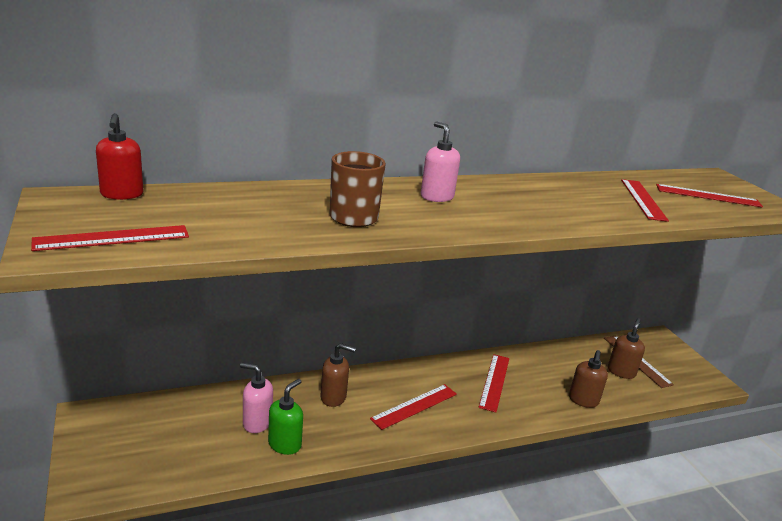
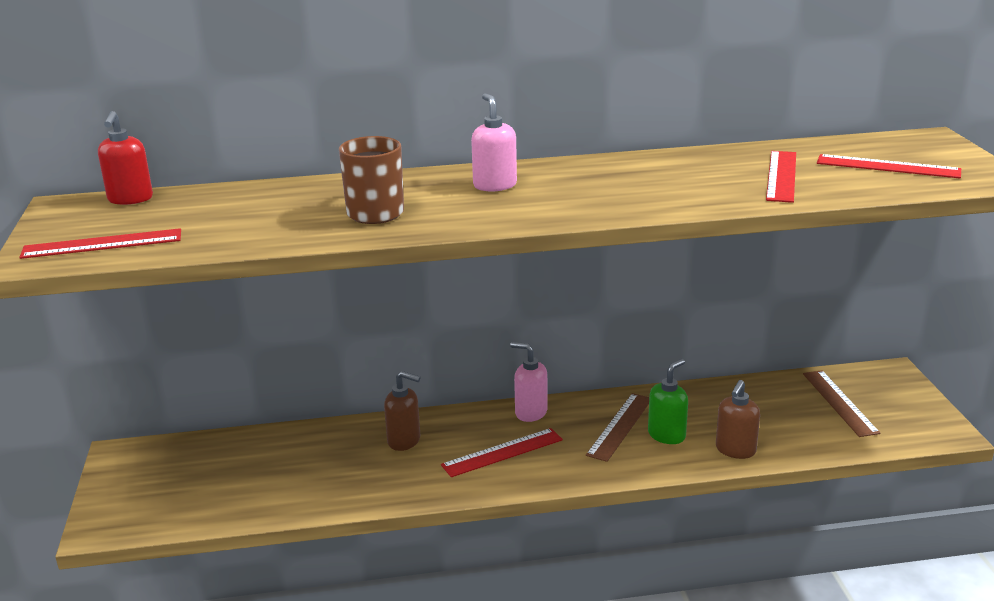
camera: 15 degrees right, 0 degrees up
pink soap dispenser [240,363,273,433] -> pink soap dispenser moved to [510,342,548,422]
green soap dispenser [268,379,303,455] -> green soap dispenser moved to [648,359,688,444]
red ruler [479,354,509,412] -> brown ruler [586,393,649,462]
brown soap dispenser [608,318,645,379] -> none

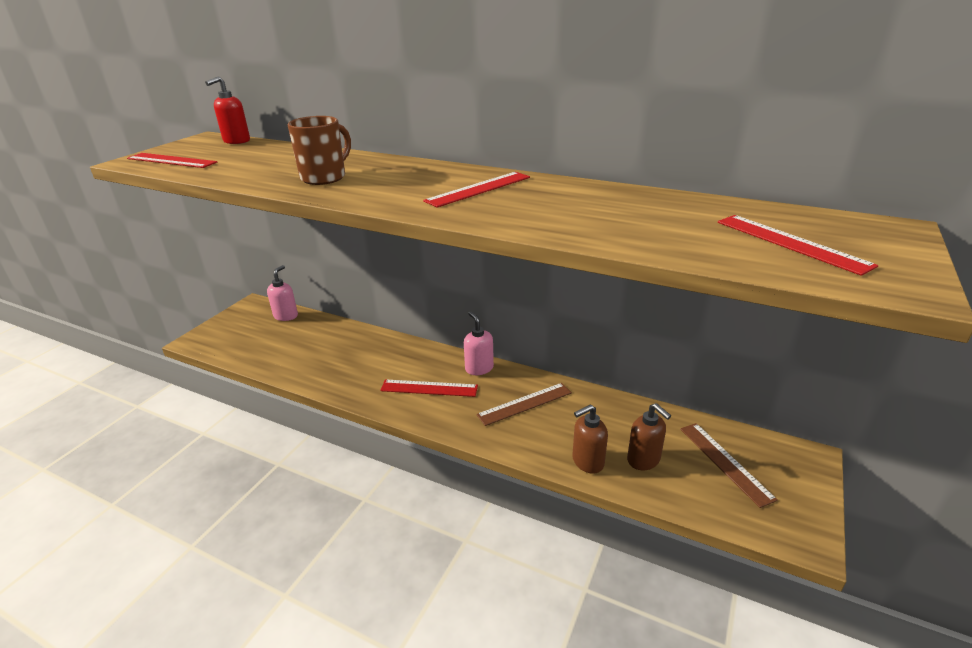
camera: 35 degrees right, 5 degrees up
brown soap dispenser [384,371,420,451] -> brown soap dispenser moved to [627,403,671,470]
pink soap dispenser [471,93,517,192] -> pink soap dispenser moved to [267,265,298,321]
green soap dispenser [648,359,688,444] -> none
red ruler [766,151,796,203] -> red ruler moved to [423,172,530,208]
brown ruler [803,370,880,437] -> brown ruler turned 45 degrees counterclockwise [680,423,778,508]

